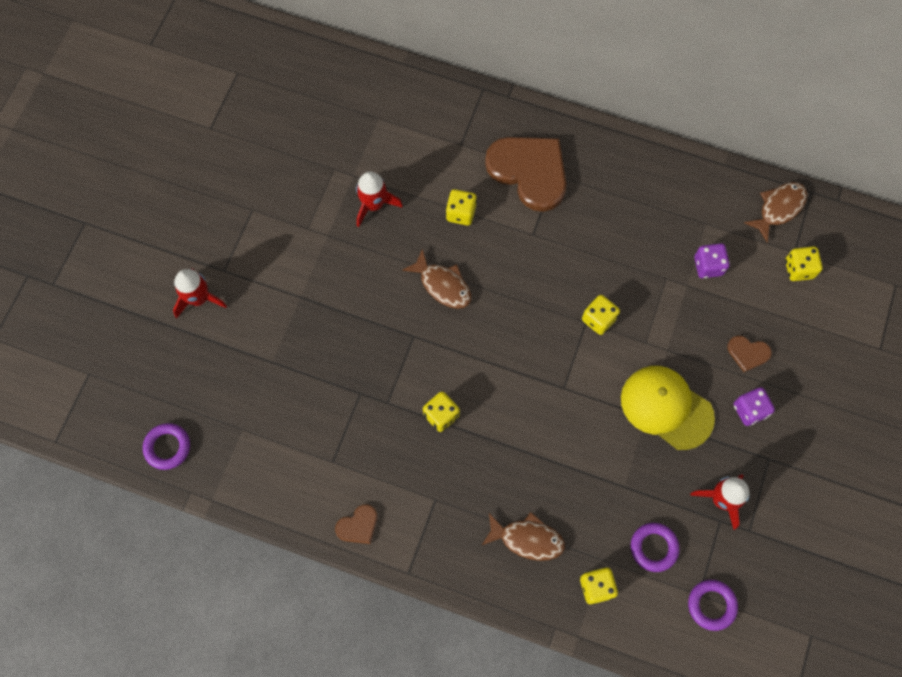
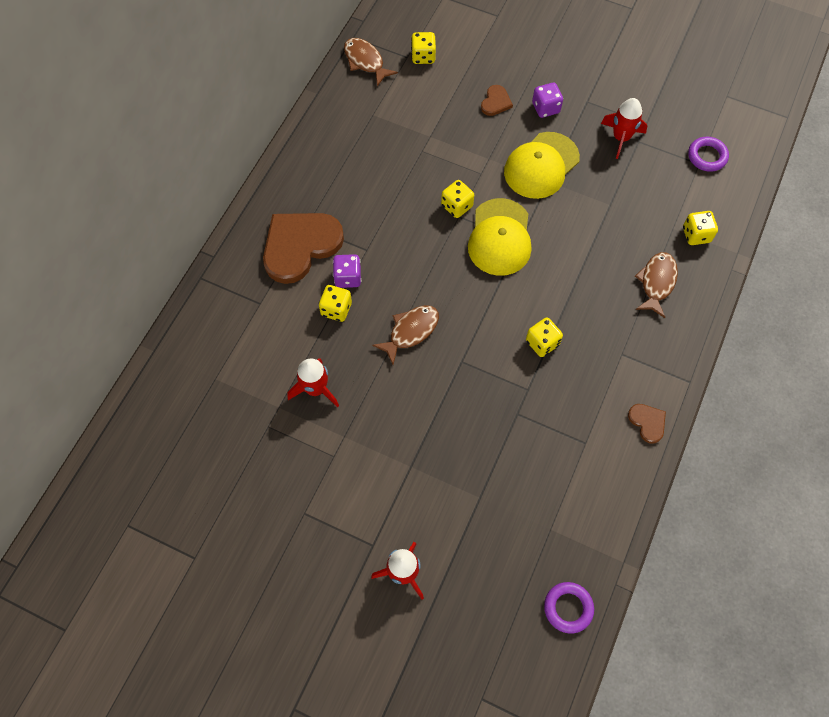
camera: 85 degrees left, 5 degrees down
purple ring [631,523,680,572] -> none
purple dice [694,243,730,278] -> purple dice moved to [333,254,361,288]
none -> yellow cap [468,198,531,276]

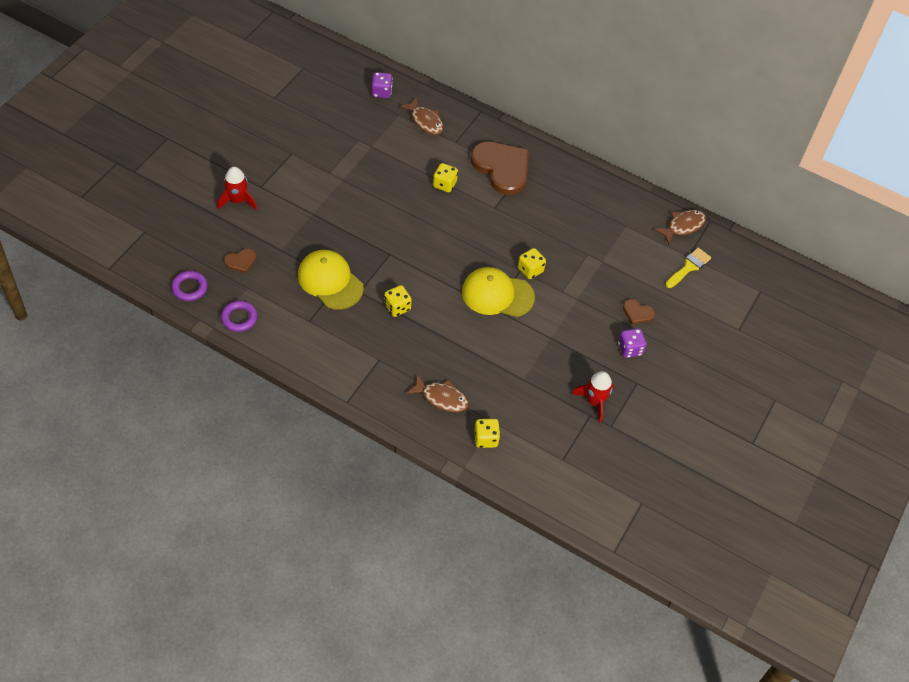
camera: 90 degrees right, 10 degrees down
red rocket [287,358,339,407] -> none
purple dice [333,254,361,288] -> purple dice moved to [372,72,392,98]
brown fish [372,305,439,365] -> brown fish moved to [399,97,444,135]
yellow dice [411,32,436,64] -> yellow brush [665,248,711,288]
yellow cap [504,132,580,199] -> yellow cap moved to [298,250,364,310]
brown heart [628,404,666,444] -> brown heart moved to [224,248,257,273]
purple ring [688,137,729,172] -> purple ring moved to [221,301,258,332]

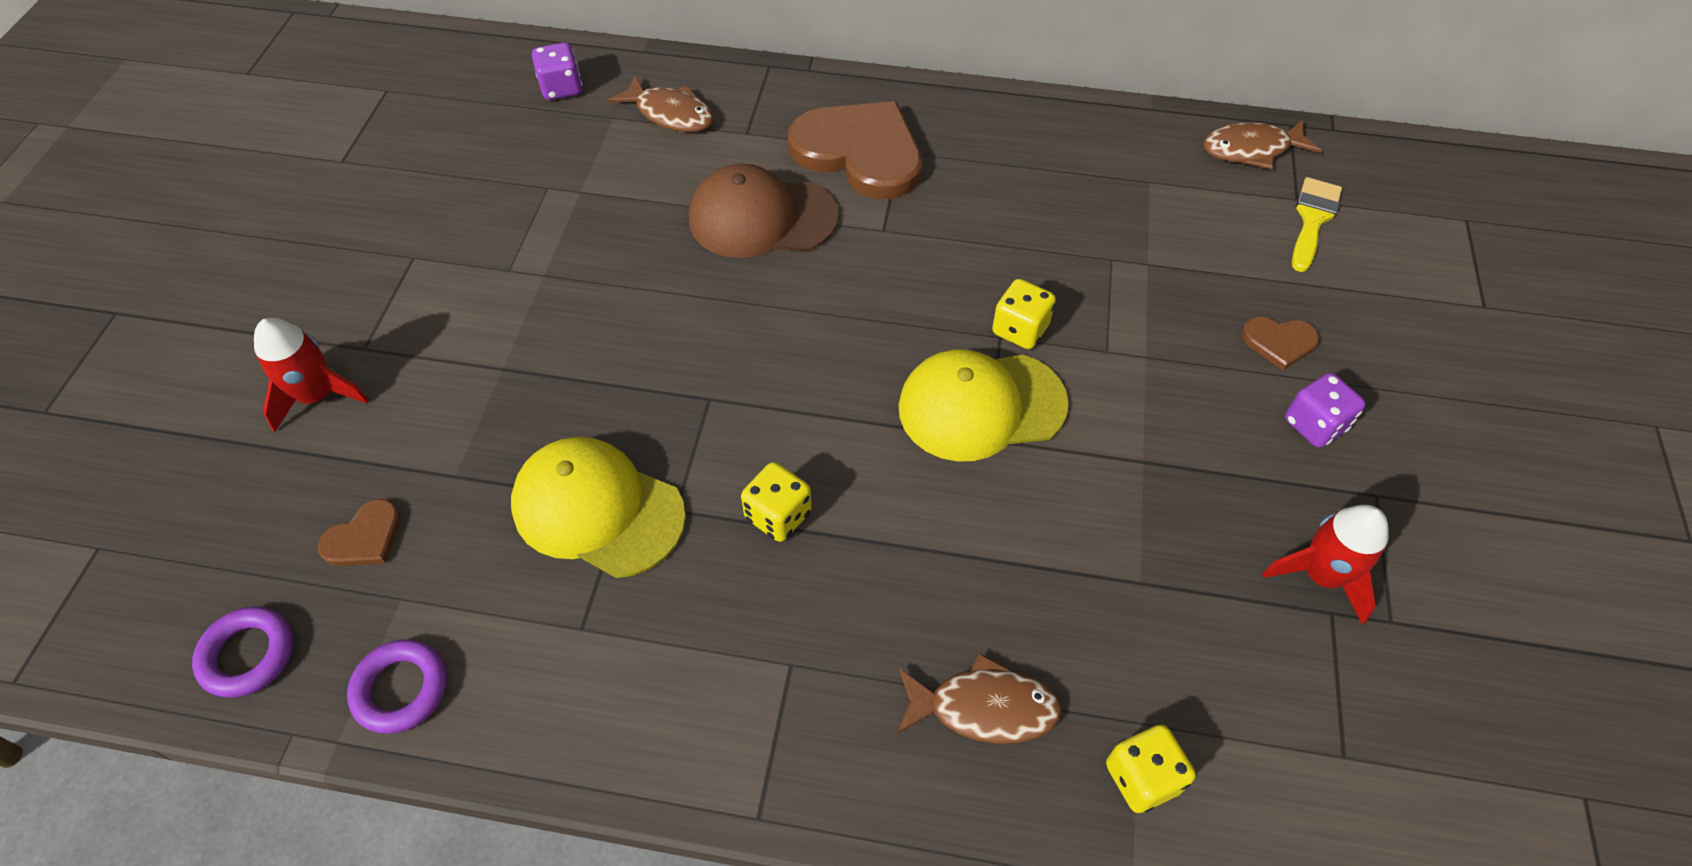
camera: 15 degrees left, 0 degrees up
yellow dice [433,163,458,192] -> brown cap [689,164,839,258]
brown fish [654,210,706,245] -> brown fish turned 135 degrees counterclockwise [1203,120,1322,170]

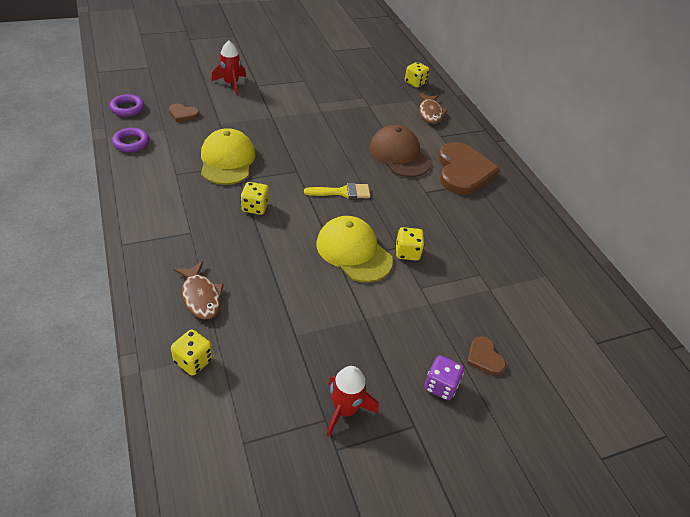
camera: 55 degrees right, 10 degrees down
purple dice [532,42,582,100] -> yellow dice [405,62,429,88]
brown fish [1203,120,1322,170] -> none
yellow brush [1292,177,1342,272] -> yellow brush moved to [304,183,370,199]

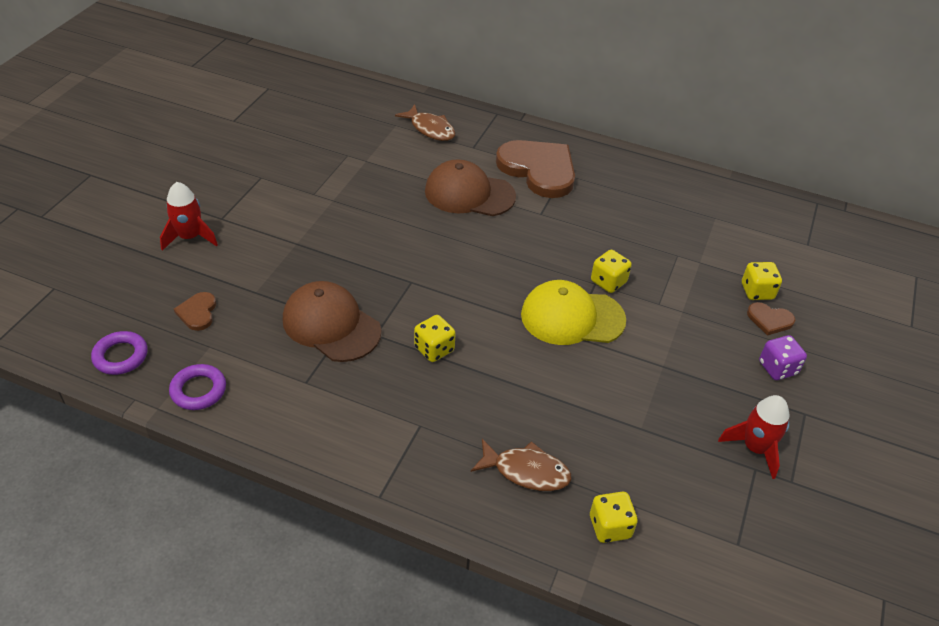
camera: 45 degrees left, 0 degrees up
brown heart [169,104,200,122] -> brown heart turned 120 degrees clockwise [174,292,216,331]
yellow cap [201,128,255,185] -> brown cap [283,281,381,362]
yellow brush [304,183,370,199] -> none
yellow dice [405,62,429,88] -> yellow dice moved to [742,262,782,300]

